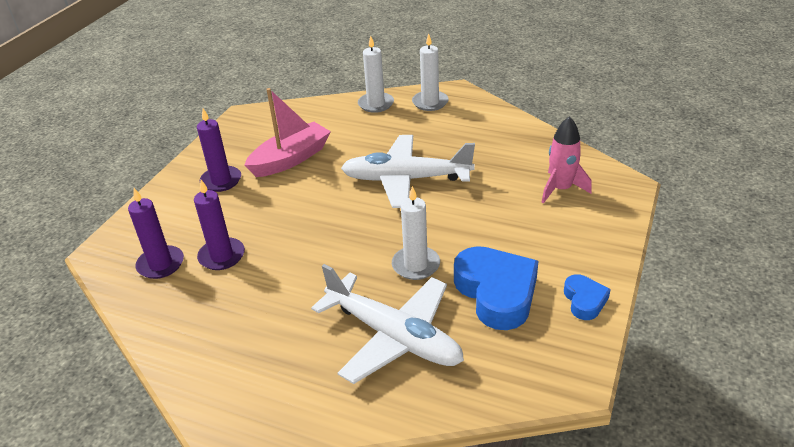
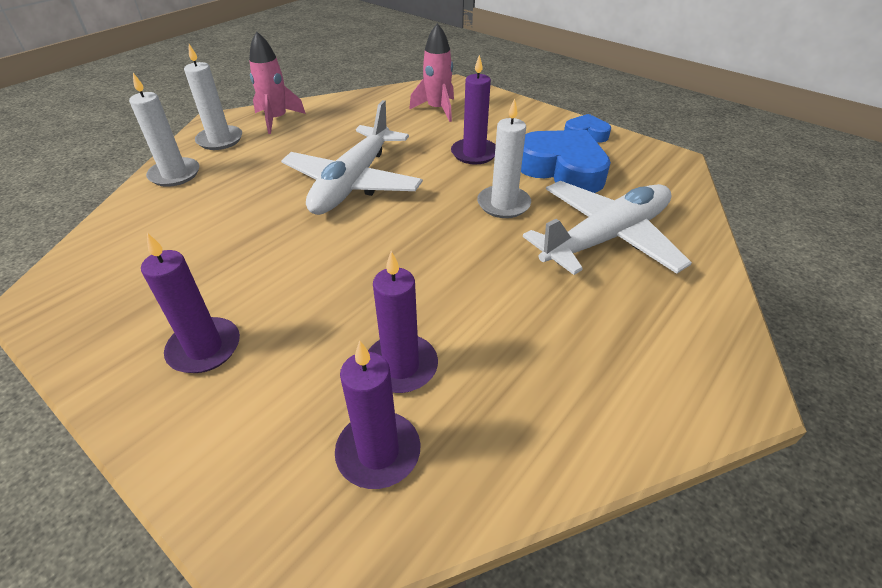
camera: 75 degrees left, 5 degrees up
pink boat [244,88,331,177] -> none
blue heart [454,246,539,330] -> blue heart turned 45 degrees clockwise [521,130,611,193]
none -> pink rocket [249,31,306,134]
none -> purple candle [451,55,496,165]

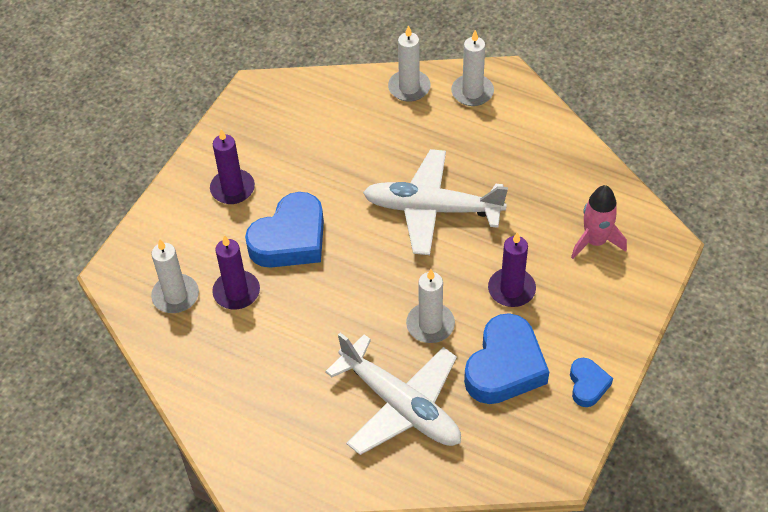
camera: 80 degrees right, 10 degrees up
pink rocket [249,31,306,134] -> none
purple candle [335,341,420,489] -> white candle [151,239,199,313]
none -> blue heart [245,192,324,268]

